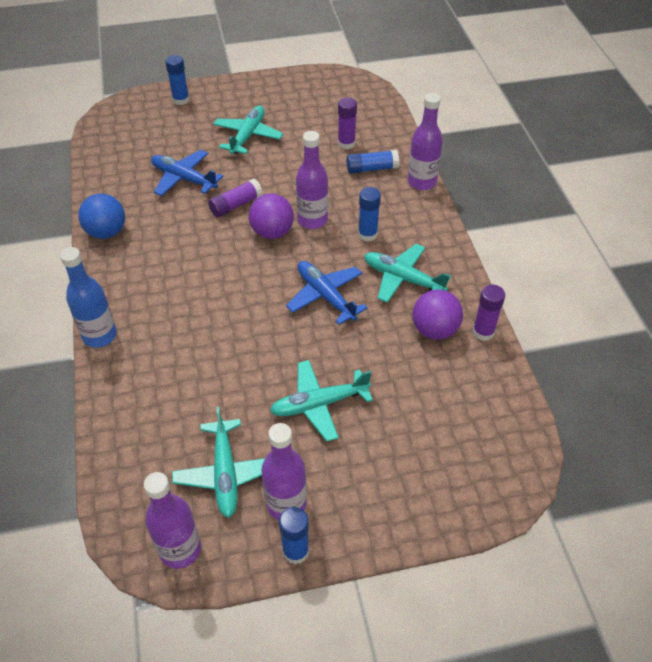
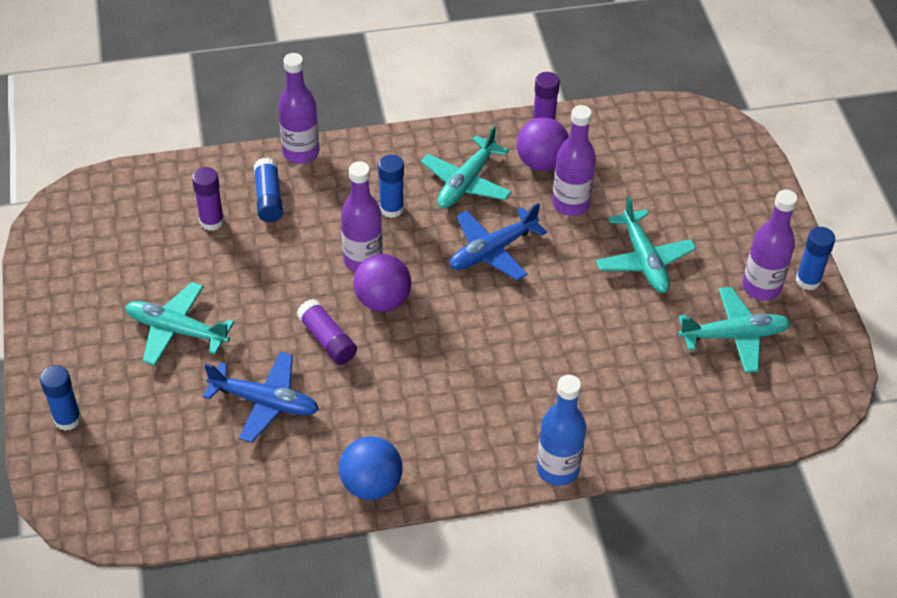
camera: 90 degrees left, 0 degrees up
purple bottle [144,472,201,569] -> purple bottle moved to [552,105,596,216]
blue plane [151,150,223,196] -> blue plane turned 105 degrees counterclockwise [203,352,319,443]

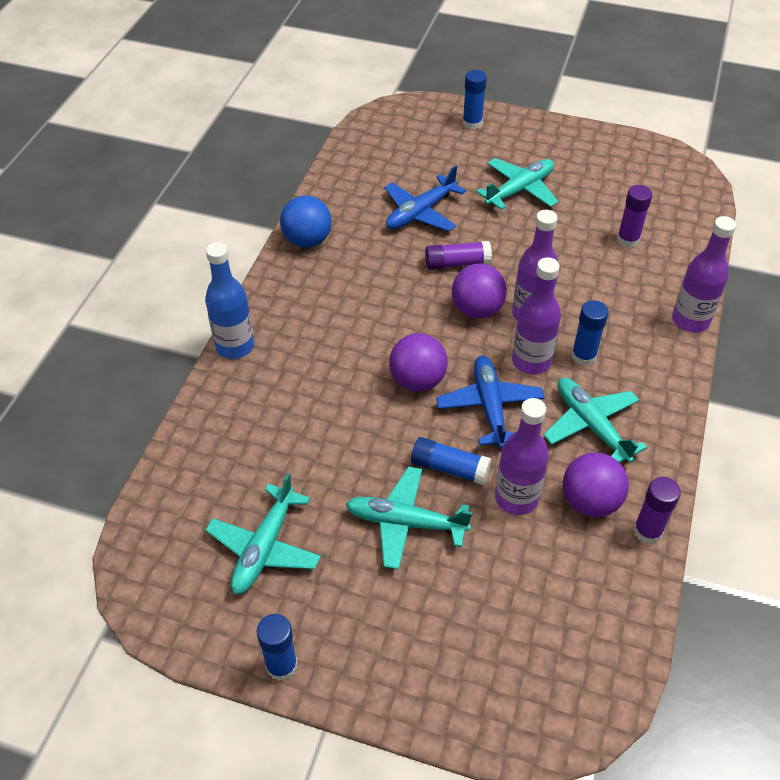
camera: 120 degrees right, 0 degrees up
blue glue stick [254,158,283,222] -> blue glue stick moved to [411,437,491,485]
purple bottle [742,190,798,301] -> purple bottle moved to [512,257,561,375]
none -> purple ball [389,333,448,392]

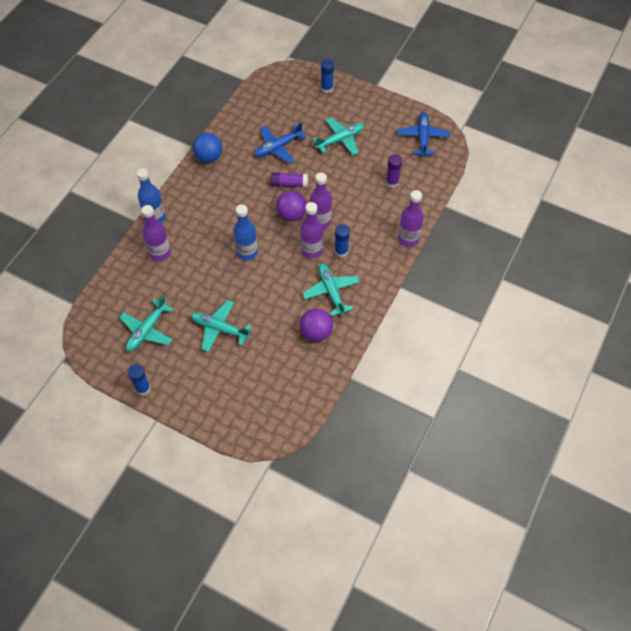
camera: 10 degrees right, 10 degrees up
purple ball [389,333,448,392] -> blue bottle [233,204,258,261]
blue glue stick [411,437,491,485] -> none
blue plane [436,355,545,449] -> blue plane moved to [397,112,450,157]
purple bottle [495,398,549,515] -> purple bottle moved to [141,205,171,261]
purple glue stick [633,477,681,544] -> none

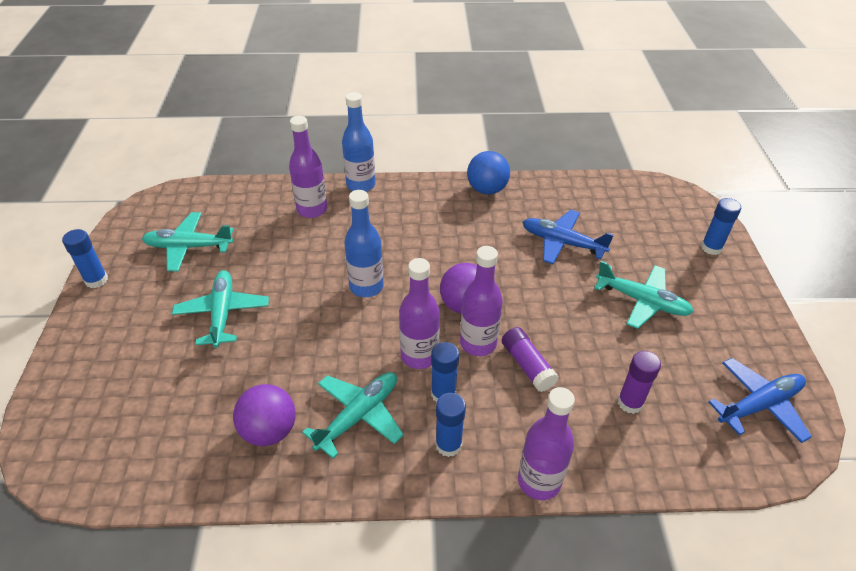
camera: 60 degrees right, 15 degrees down
purple glue stick [271,172,308,187] -> purple glue stick moved to [502,327,558,392]
none -> blue glue stick [435,393,466,457]

